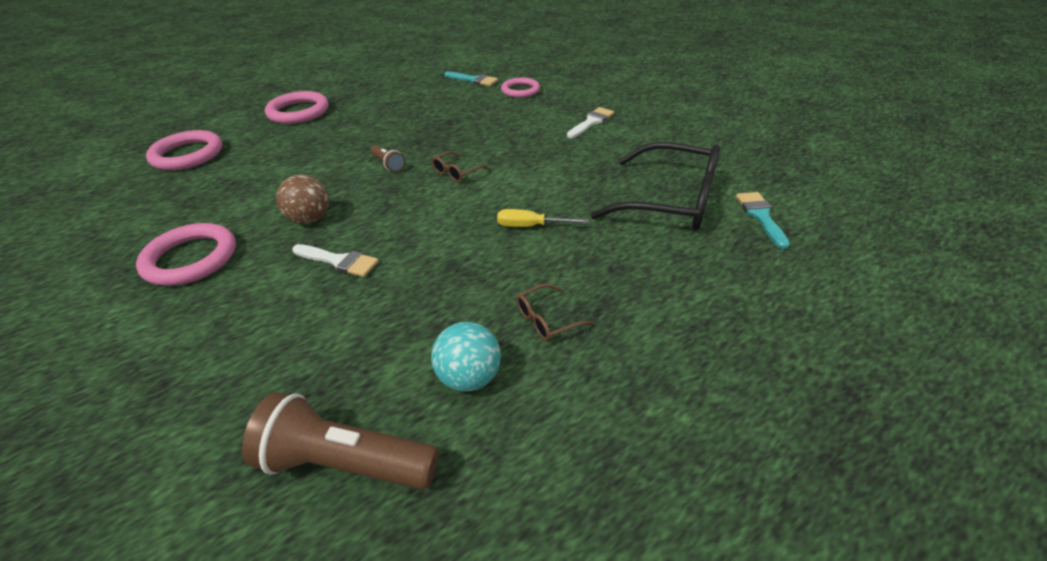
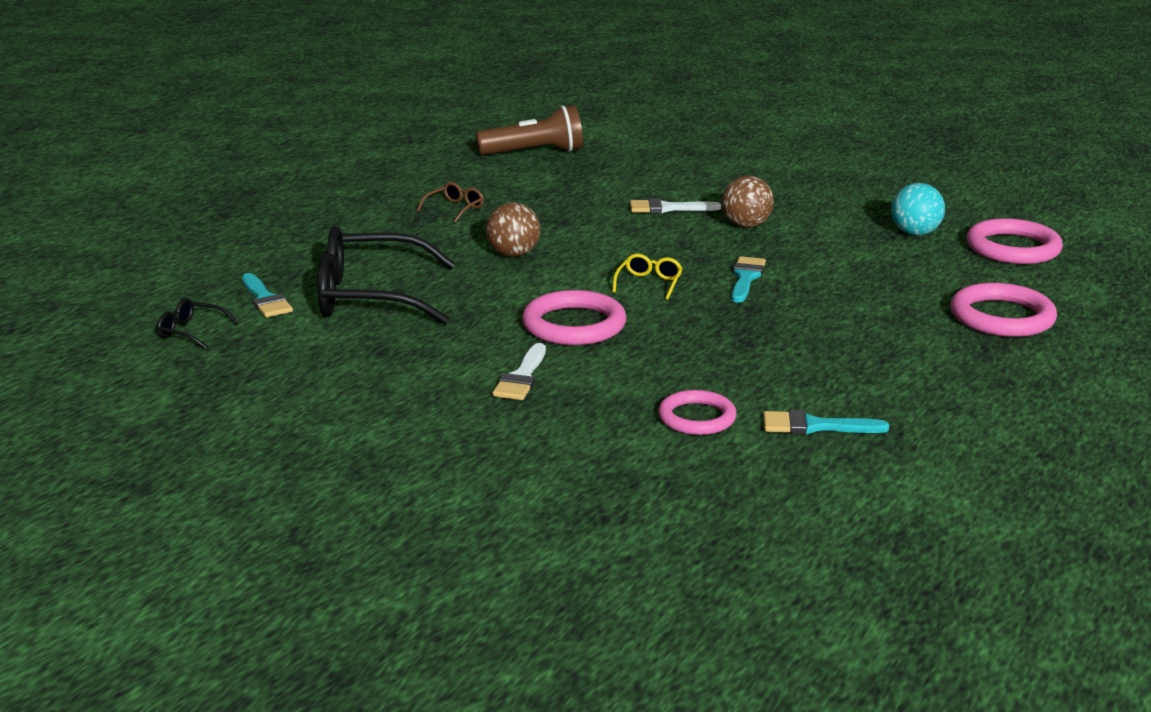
camera: 155 degrees right, 15 degrees down
pink ring [136,223,236,286] -> pink ring moved to [522,290,626,345]
brown flashlight [371,145,405,172] -> turquoise brush [731,256,766,303]
brown glasses [431,151,490,182] -> yellow glasses [612,254,683,300]
turquoise ball [431,322,501,392] -> turquoise ball moved to [891,183,945,236]
yellow screwdriver [497,209,589,227] -> brown ball [486,202,540,257]
none -> black glasses [157,298,238,349]

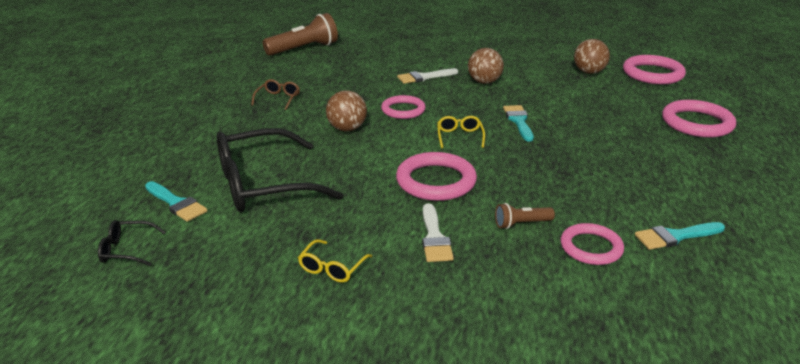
camera: 20 degrees left, 5 degrees up
turquoise ball [891,183,945,236] -> brown ball [574,39,610,74]
none -> yellow glasses [298,239,372,283]
none -> pink ring [381,95,426,119]
none -> brown flashlight [495,203,555,229]

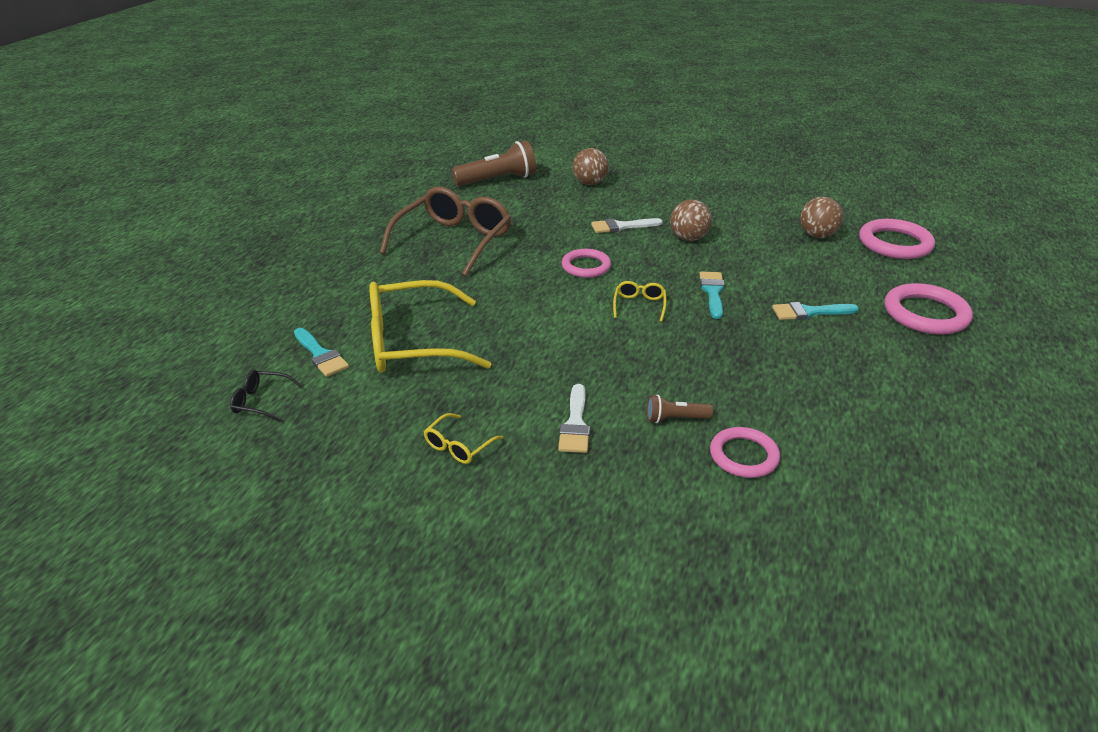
camera: 10 degrees right, 5 degrees up
black glasses [217,128,343,212] -> yellow glasses [369,280,491,373]
brown glasses [251,79,300,110] -> brown glasses [380,187,511,277], size x2.38
brown ball [326,90,367,132] -> brown ball moved to [573,148,609,185]
pink ring [396,152,477,201] -> none
turquoise brush [635,222,725,250] -> turquoise brush moved to [772,302,859,320]

